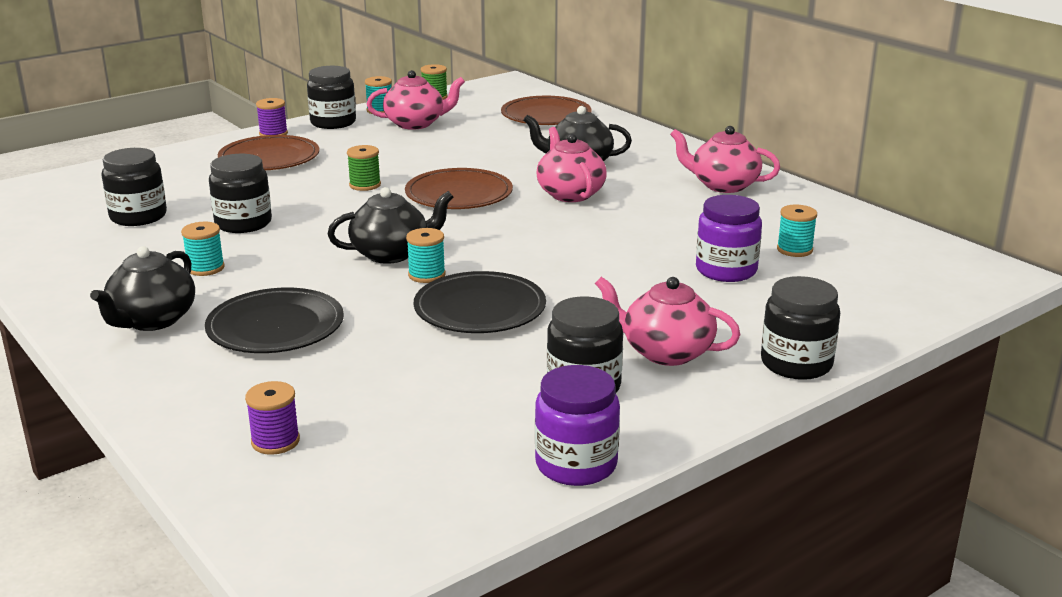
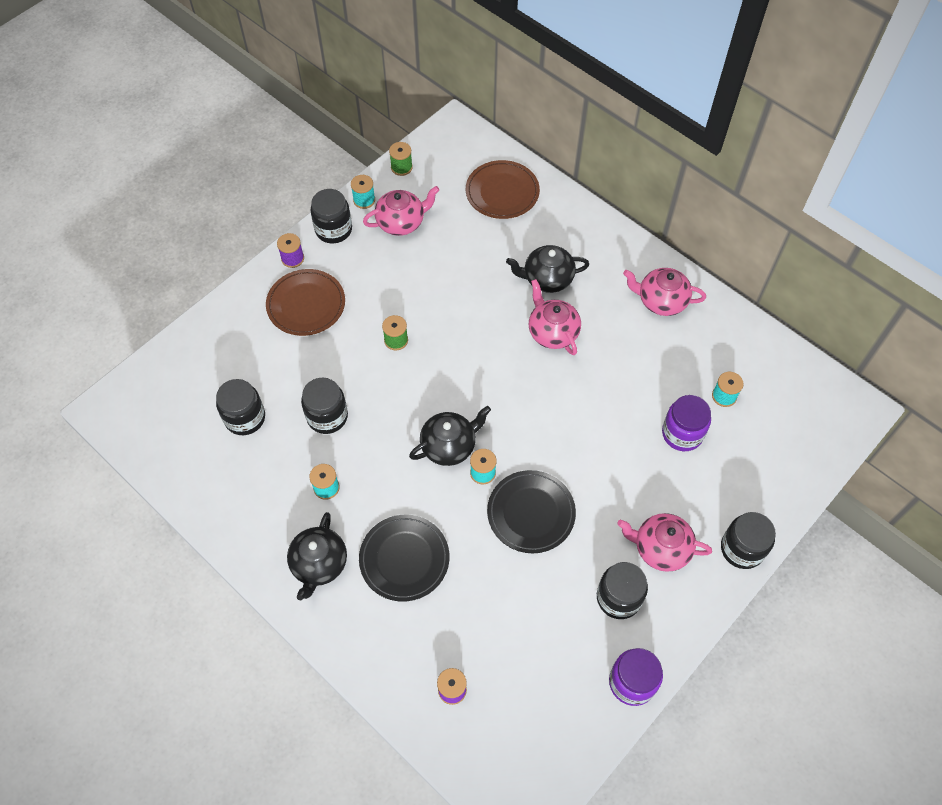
camera: 10 degrees left, 35 degrees up
brown plate [405,168,513,209] -> none

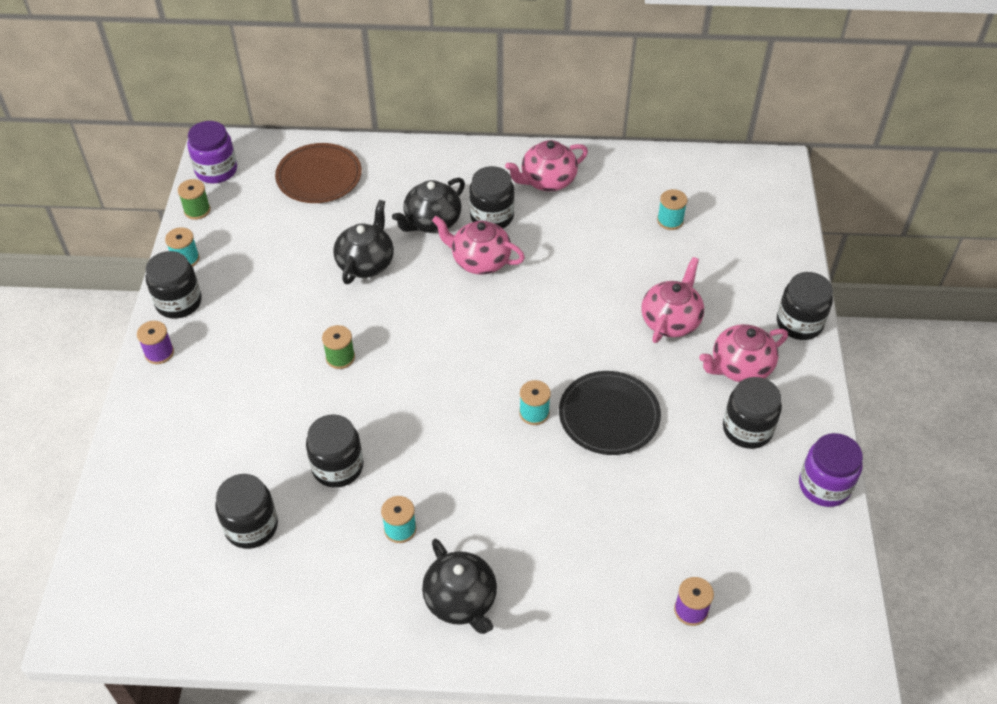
camera: 40 degrees left, 10 degrees down
brown plate [266,269,345,336] -> none
black plate [359,515,449,602] -> none
pink teapot [363,186,439,236] -> pink teapot moved to [641,257,704,343]
black teapot [409,406,491,466] -> black teapot moved to [333,200,394,284]
purple jar [662,395,711,451] -> purple jar moved to [187,121,237,183]
none -> black jar [469,166,514,229]

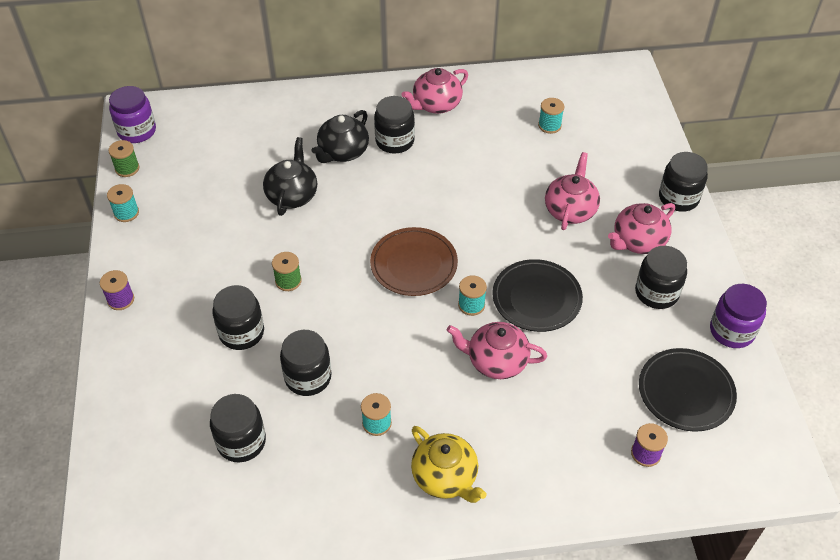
camera: 10 degrees left, 0 degrees up
black jar [145,251,202,318] -> black jar moved to [212,285,264,350]
brown plate [275,143,362,203] -> brown plate moved to [370,227,458,296]
black teapot [422,539,497,634] -> yellow teapot [411,426,487,503]
pink teapot [432,216,525,275] -> pink teapot moved to [447,322,547,379]
none -> black plate [639,348,737,432]

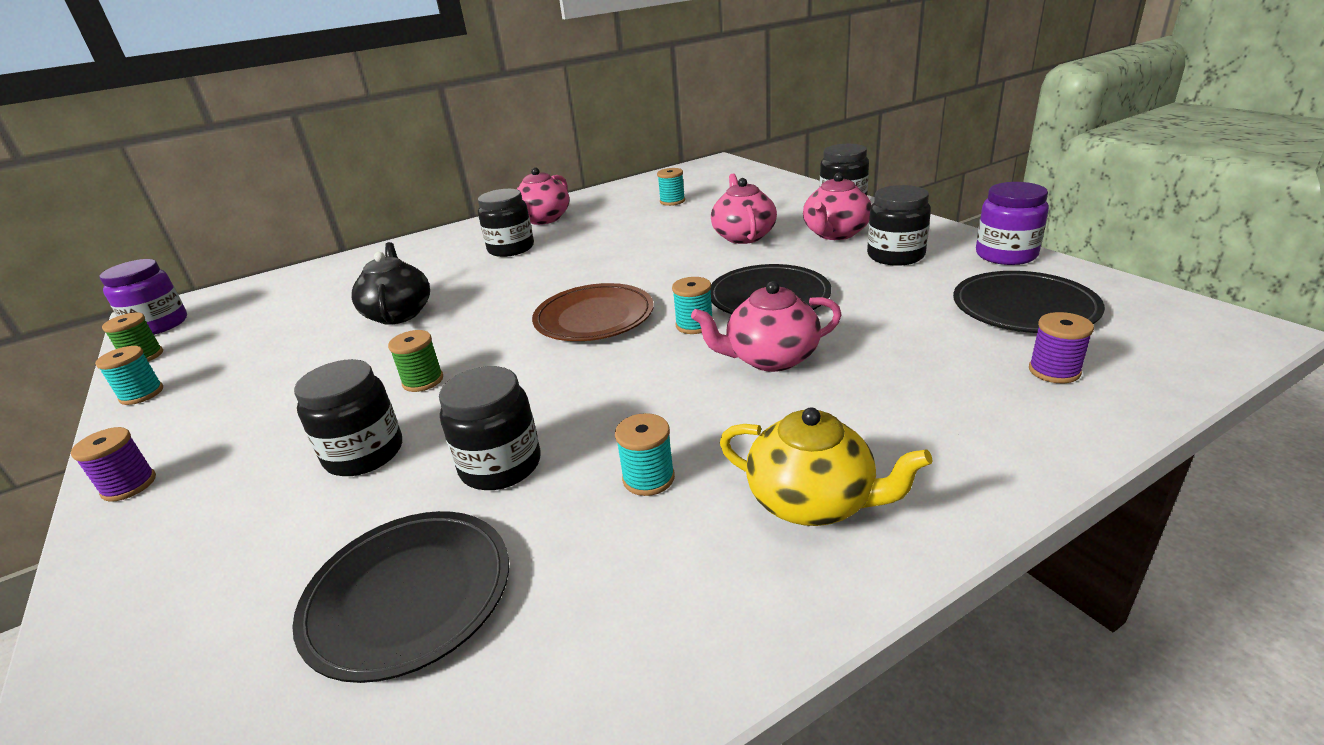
camera: 20 degrees left, 20 degrees down
black jar [210,394,266,462] -> black plate [292,511,509,683]
black teapot [312,110,369,163] -> none

